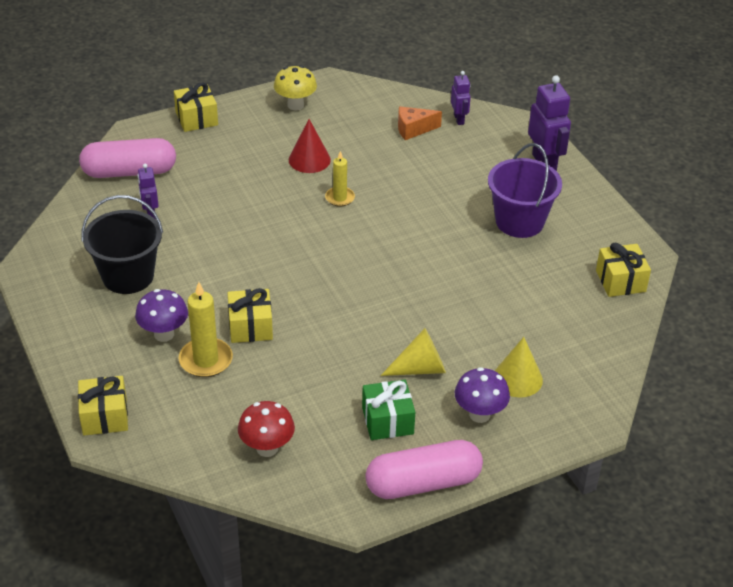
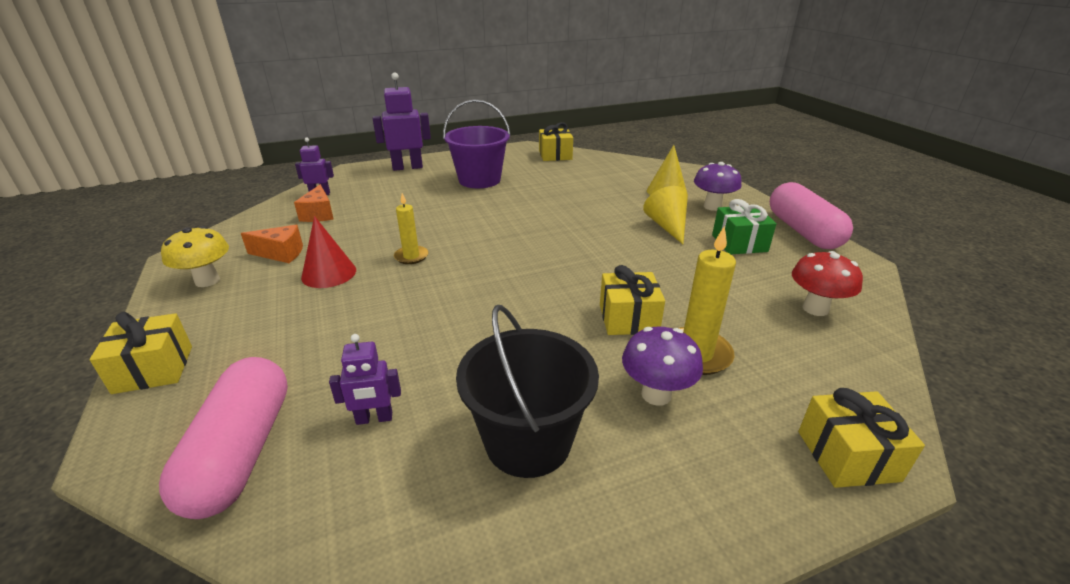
camera: 85 degrees left, 10 degrees down
none -> orange cheese [241,225,303,263]

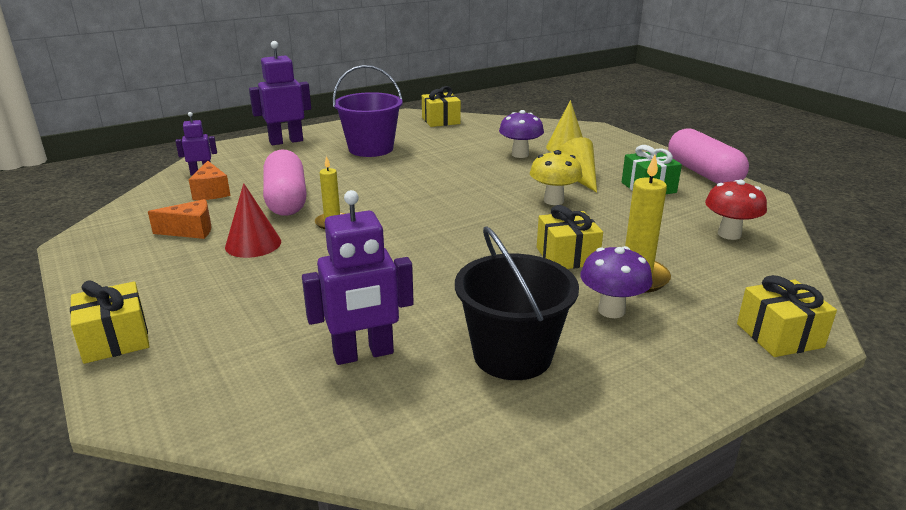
camera: 10 degrees left, 5 degrees down
pink capsule [159,357,288,519] -> pink capsule moved to [263,150,307,216]
yellow mushroom [161,226,229,287] -> yellow mushroom moved to [530,150,583,205]
purple robot [329,334,401,425] -> purple robot [302,190,414,365], size x1.75
purple mushroom [694,162,742,211] -> purple mushroom moved to [499,110,544,158]

